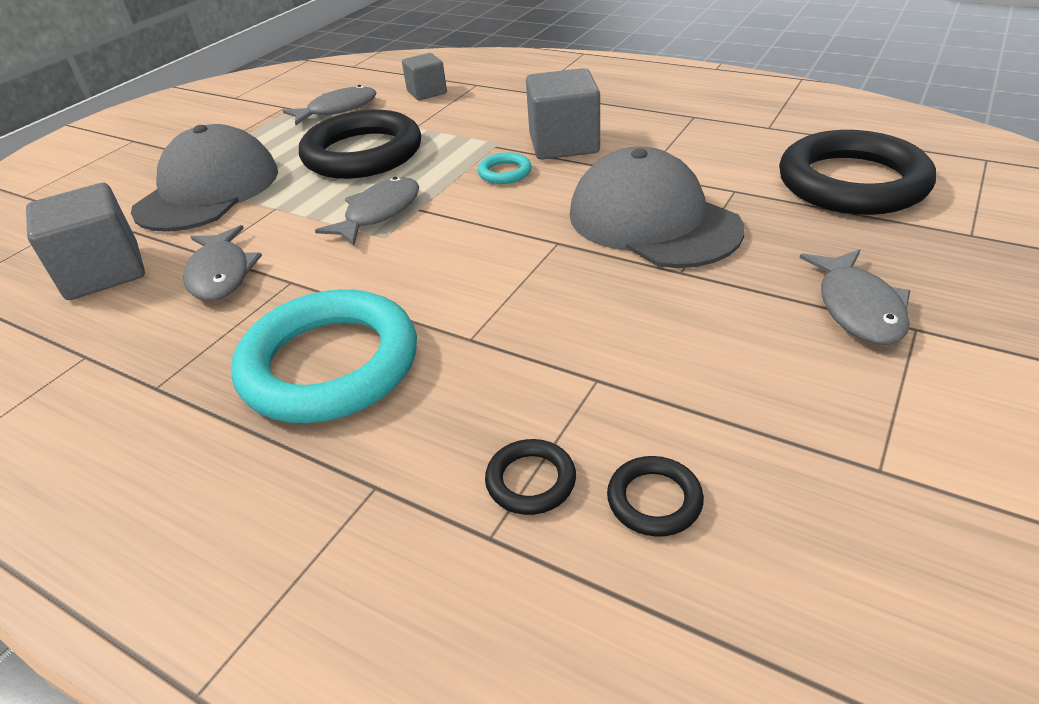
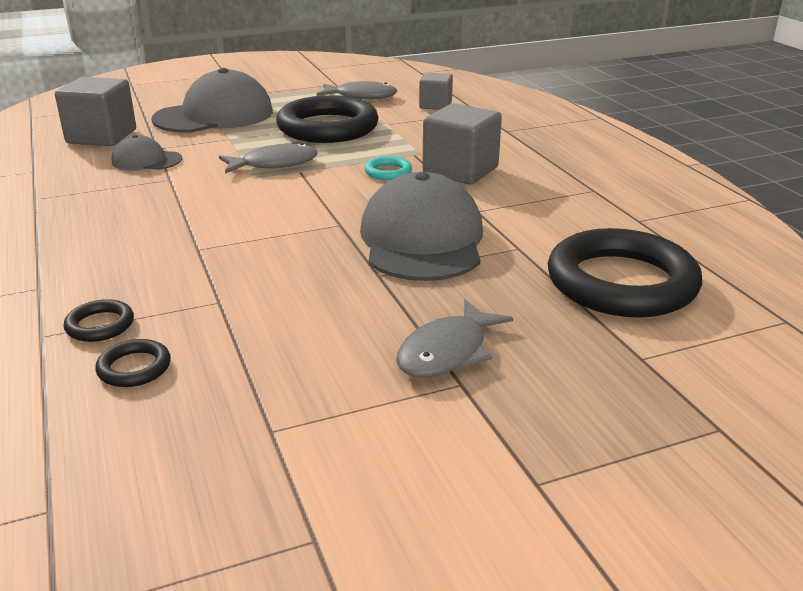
camera: 35 degrees right, 10 degrees down
grey fish [183,225,262,301] -> grey cap [112,135,182,170]
turquoise ring [231,289,417,423] -> none

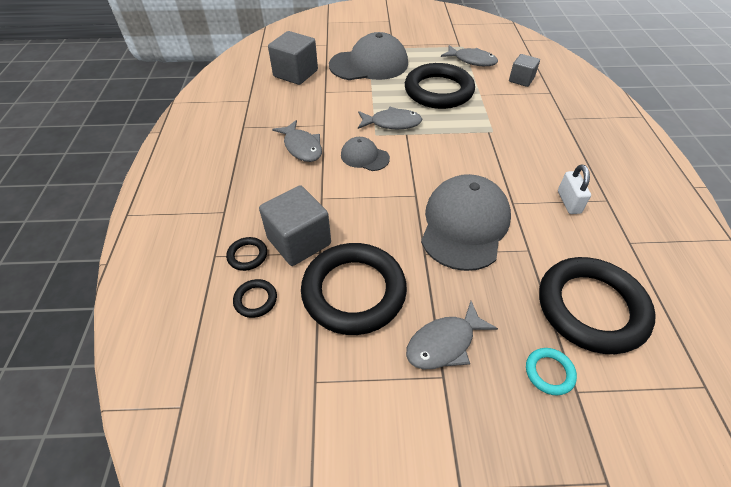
camera: 20 degrees right, 20 degrees up
grey cap [112,135,182,170] -> grey cap moved to [341,137,390,171]
turquoise ring [365,156,412,180] -> turquoise ring moved to [526,348,577,395]
grey cube [422,103,502,184] -> grey cube moved to [259,185,331,266]
none -> grey fish [272,120,322,162]
none -> black ring [301,243,407,335]
none -> white padlock [558,164,591,214]

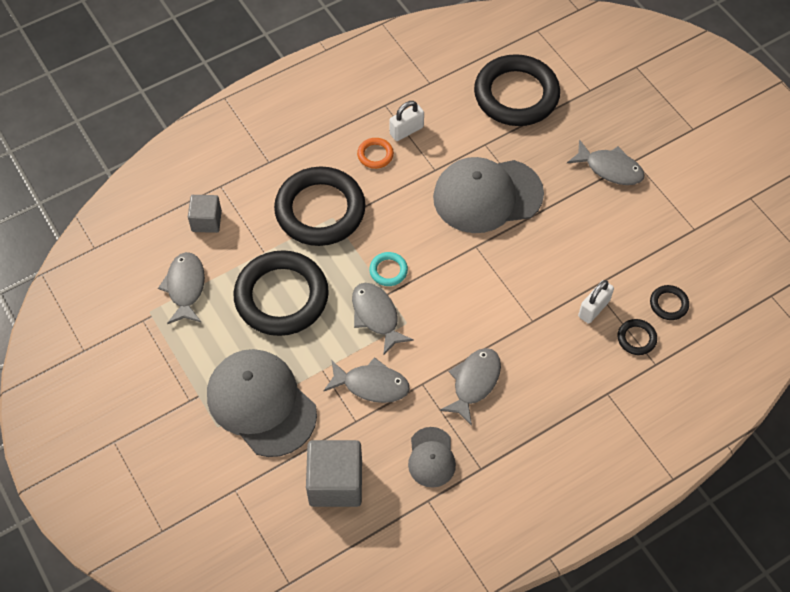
camera: 120 degrees left, 10 degrees up
grey cube [259,185,331,266] -> white padlock [578,280,614,324]
black ring [301,243,407,335] -> black ring moved to [274,166,366,246]
grey cap [341,137,390,171] -> grey cap moved to [408,427,456,488]
turquoise ring [526,348,577,395] -> turquoise ring moved to [369,252,408,286]
none -> grey fish [324,357,410,403]
none -> orange ring [357,138,394,169]

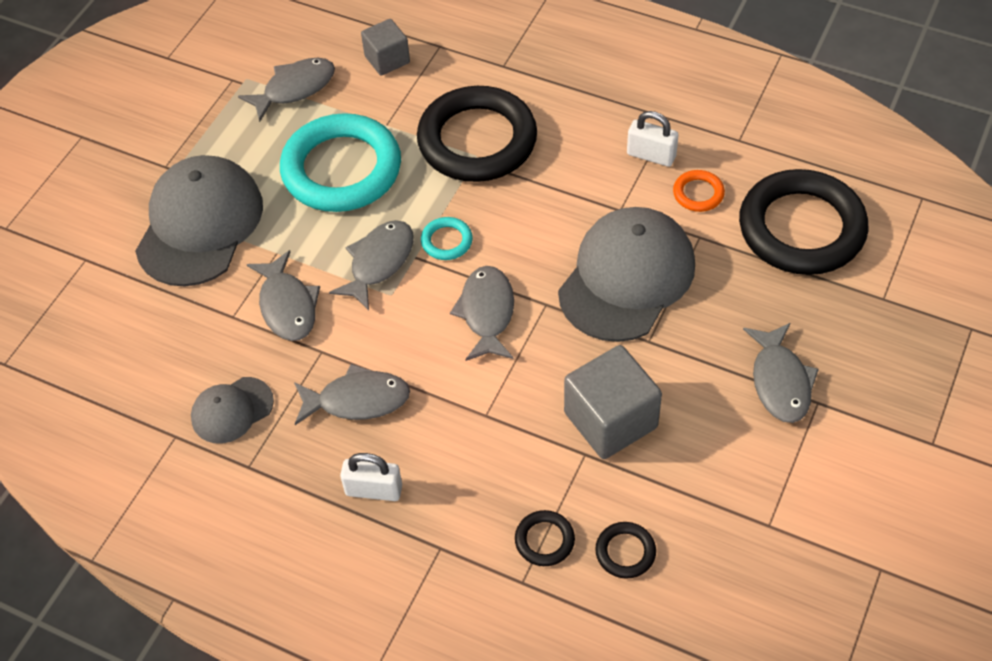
camera: 60 degrees right, 5 degrees down
black ring [234,250,329,336] -> turquoise ring [280,113,401,212]
grey cube [306,440,362,507] -> grey cube moved to [564,345,662,459]
orange ring [357,138,394,169] -> orange ring moved to [673,170,725,212]
grey cap [433,157,544,233] -> grey cap turned 75 degrees clockwise [558,207,695,342]
white padlock [578,280,614,324] -> white padlock moved to [340,453,402,501]
none -> grey fish [450,266,514,361]

